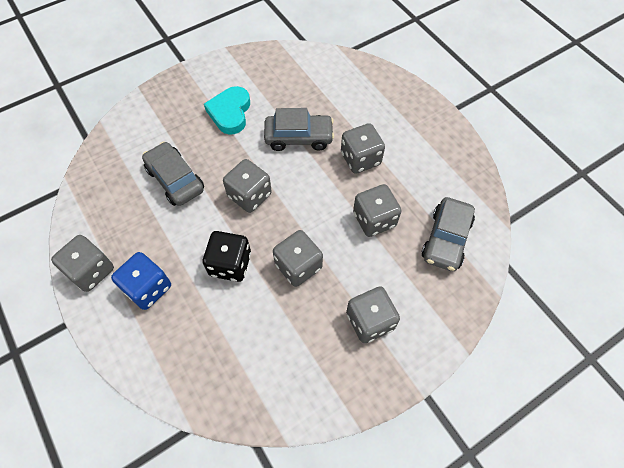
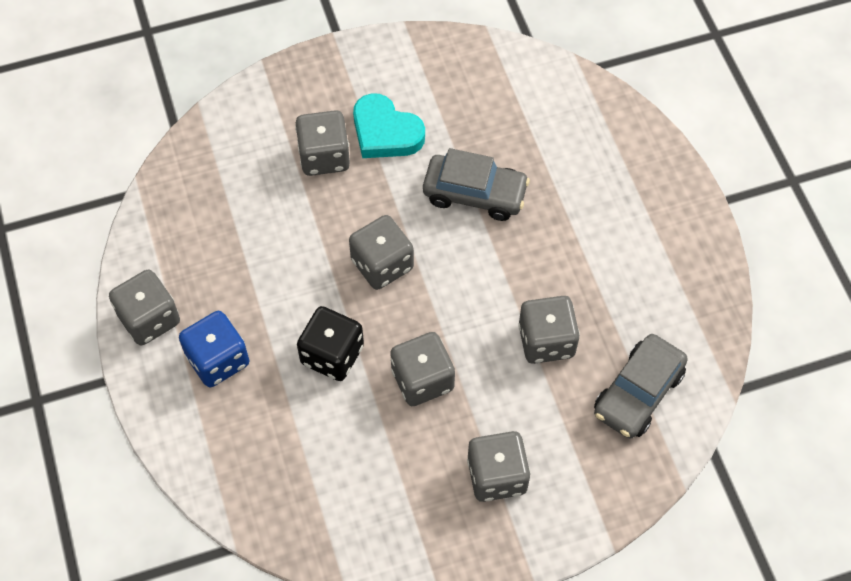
camera: 15 degrees right, 0 degrees up
grey car [142,142,204,206] -> none
turquoise heart [204,86,250,134] -> turquoise heart turned 75 degrees counterclockwise [353,93,425,158]
grey dice [341,123,385,174] -> grey dice moved to [295,110,350,176]

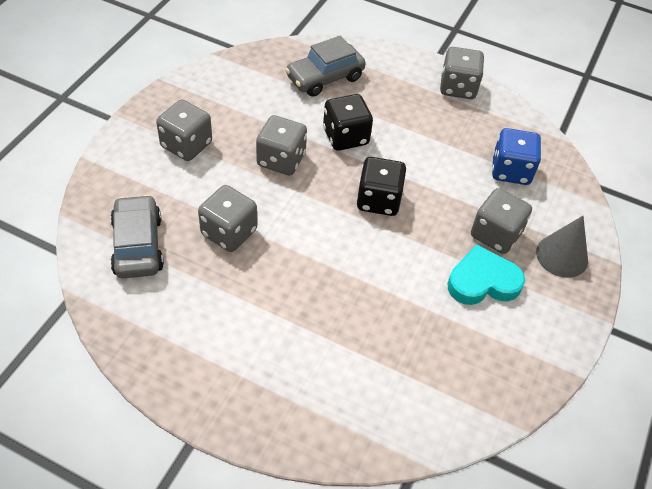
camera: 130 degrees right, 10 degrees down
blue dice [179,311,249,387] -> blue dice moved to [492,128,541,185]
grey dice [349,215,414,290] -> black dice [357,157,406,216]
grey car [423,148,530,221] -> grey car moved to [285,36,366,97]
none -> grey cone [536,216,588,278]

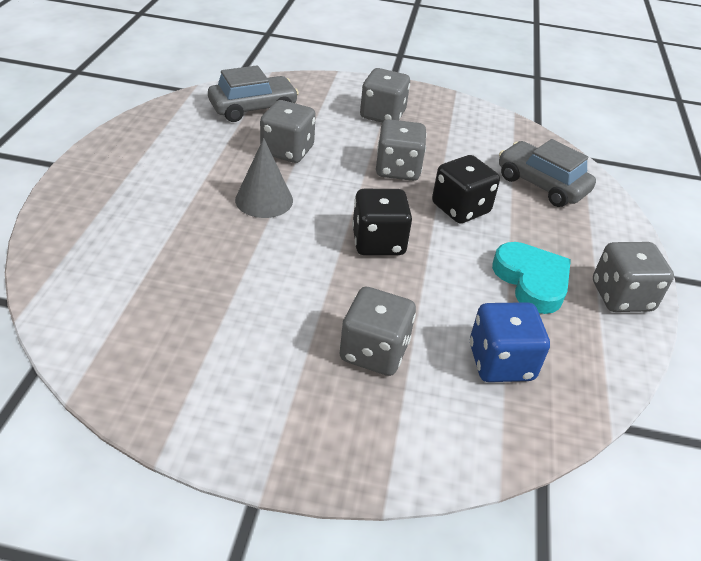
camera: 75 degrees right, 10 degrees down
turquoise heart [448,244,525,305] -> turquoise heart moved to [492,242,571,314]
grey cone [536,216,588,278] -> grey cone moved to [235,138,293,218]

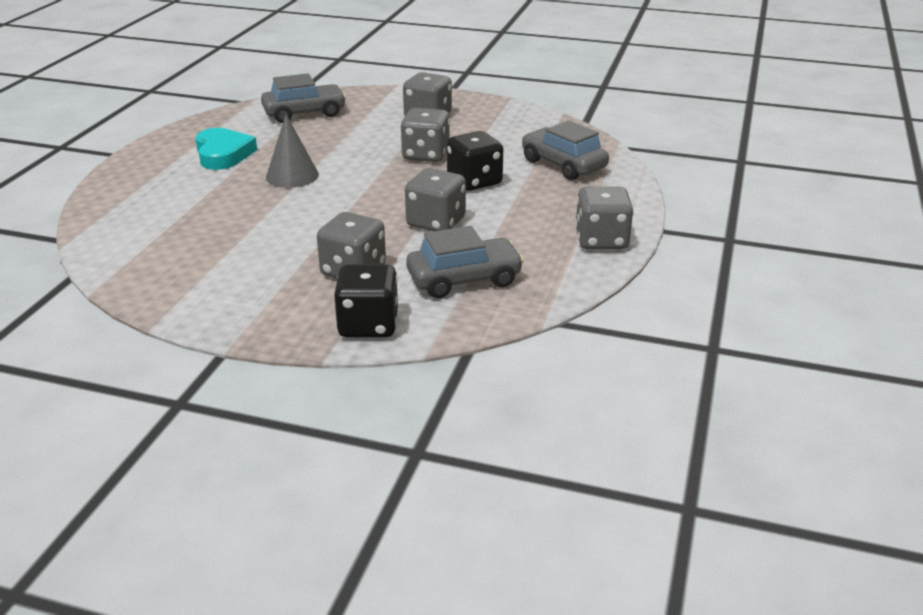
camera: 10 degrees right, 10 degrees down
grey dice [260,100,316,163] -> grey dice moved to [405,168,466,231]
black dice [352,189,412,255] -> black dice moved to [334,264,398,338]
blue dice [470,302,550,382] -> grey car [406,226,524,298]
turquoise heart [492,242,571,314] -> turquoise heart moved to [195,128,257,170]

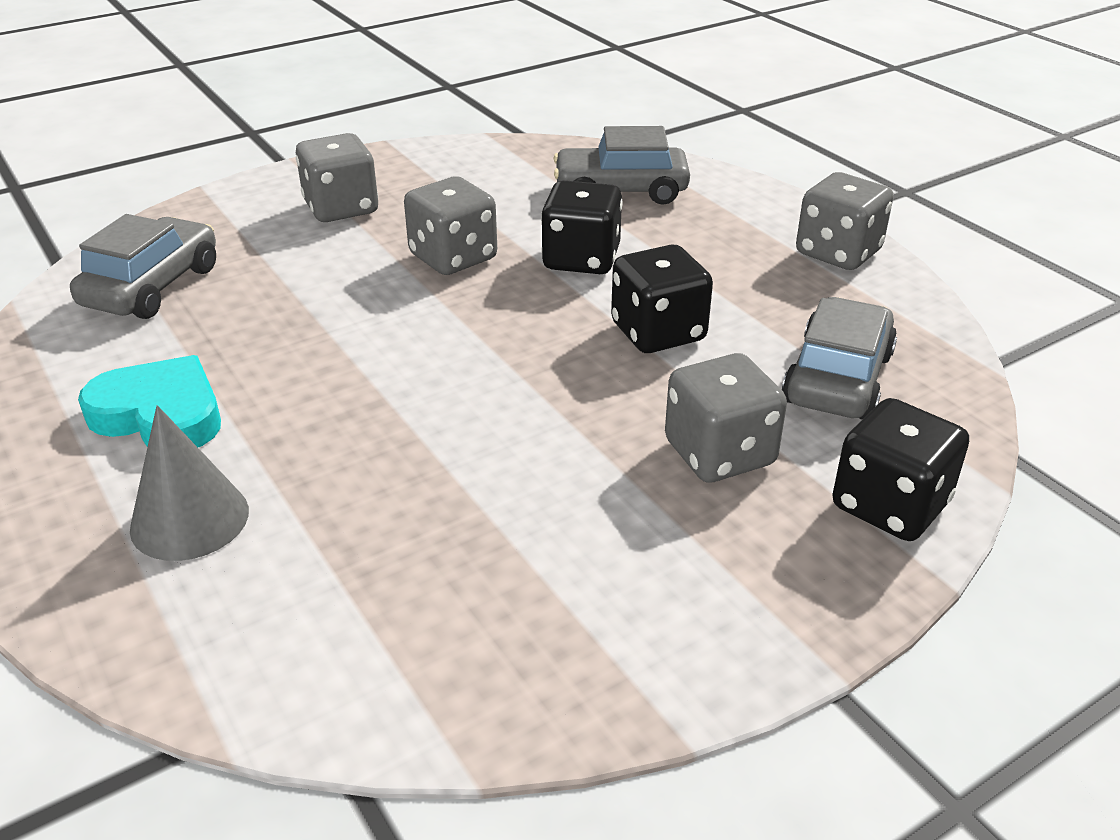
camera: 50 degrees left, 5 degrees up
grey cone [266,115,319,188] -> grey cone moved to [130,405,249,561]
grey dice [405,168,466,231] -> black dice [611,244,713,353]

